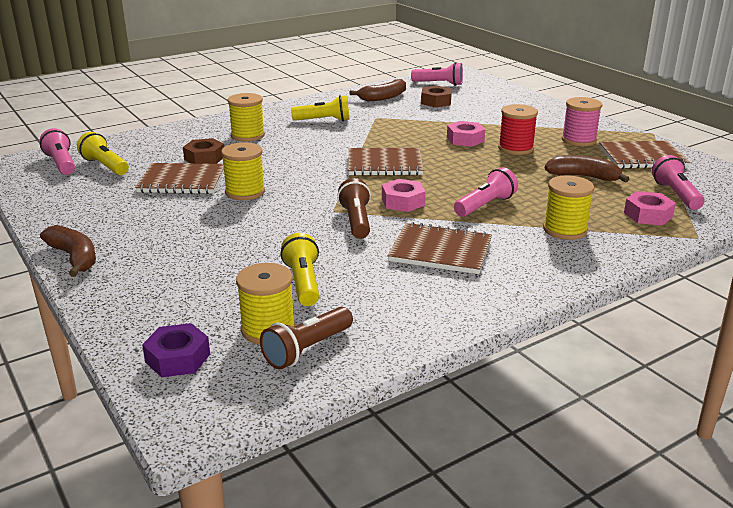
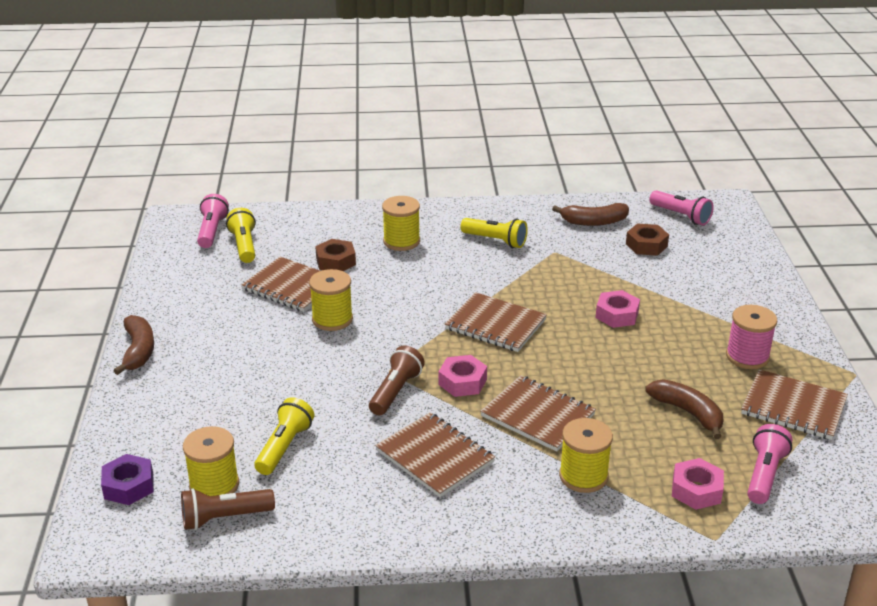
camera: 30 degrees right, 5 degrees up
pink flashlight [454,167,518,217] -> brown notebook [480,375,596,452]
red spool [498,104,538,155] -> none

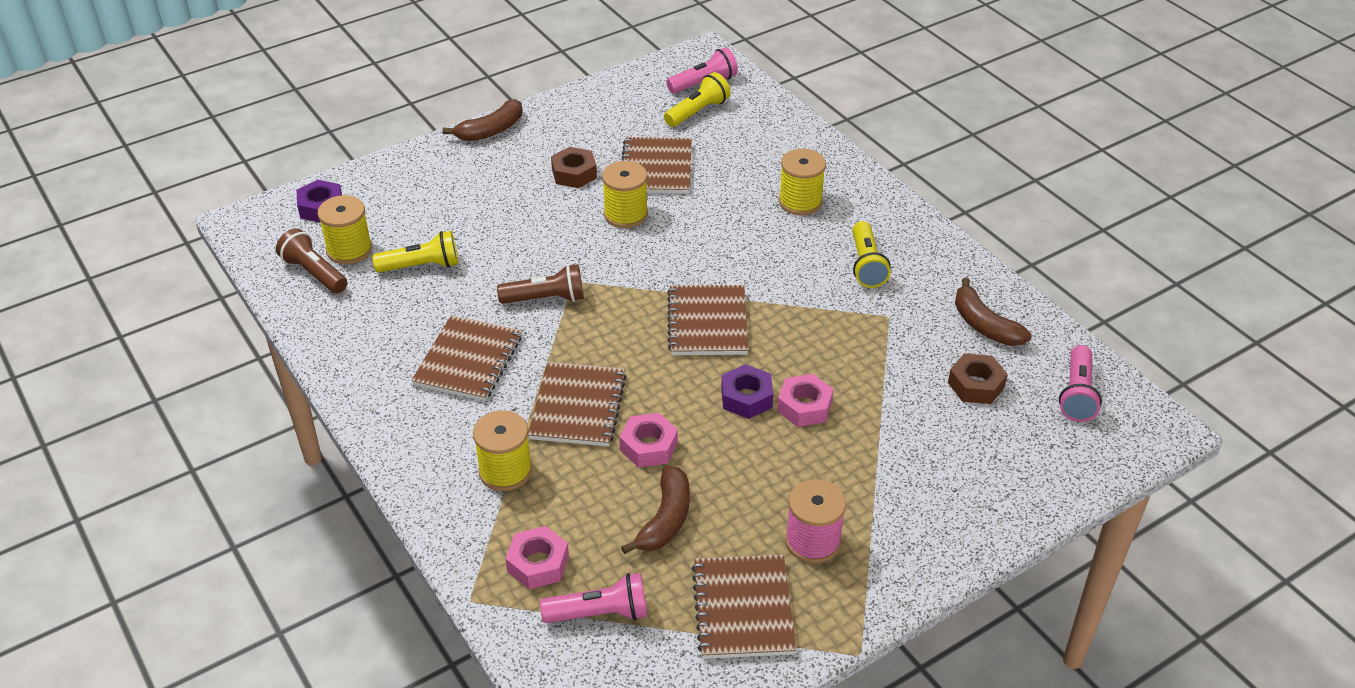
camera: 60 degrees right, 10 degrees up
brown nut [315,239,356,271] -> brown nut moved to [551,147,597,188]
pink nut [439,355,487,397] -> pink nut moved to [619,413,678,468]
none -> purple nut [721,364,773,419]

